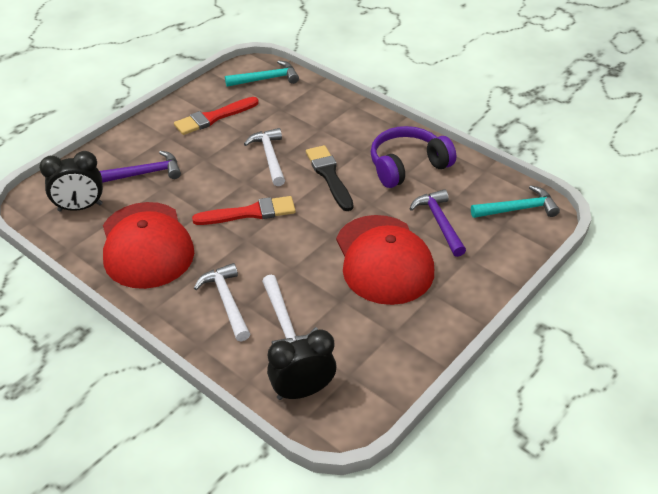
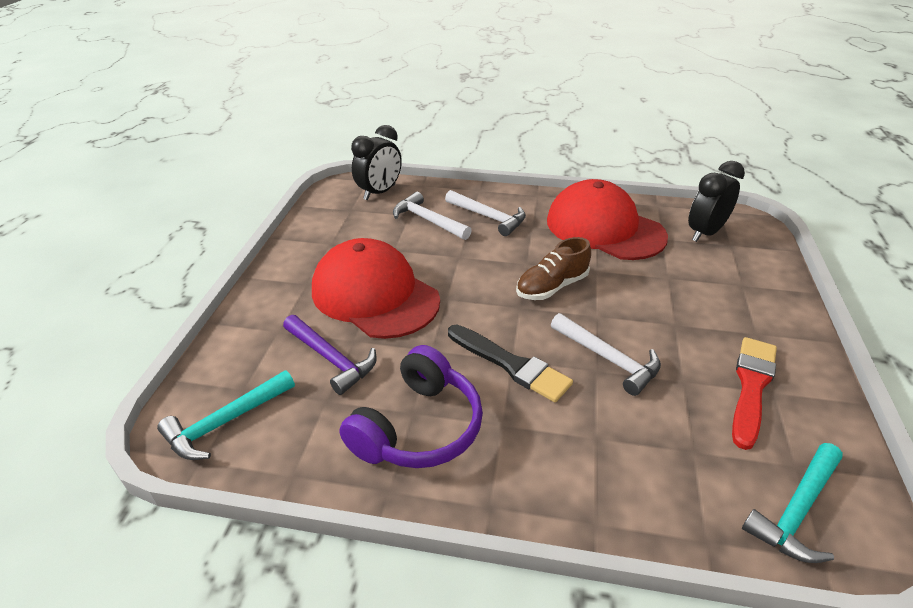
camera: 150 degrees right, 5 degrees down
purple hammer [100,151,181,183] -> none
red brush [192,196,296,225] -> brown shoe [516,237,591,300]

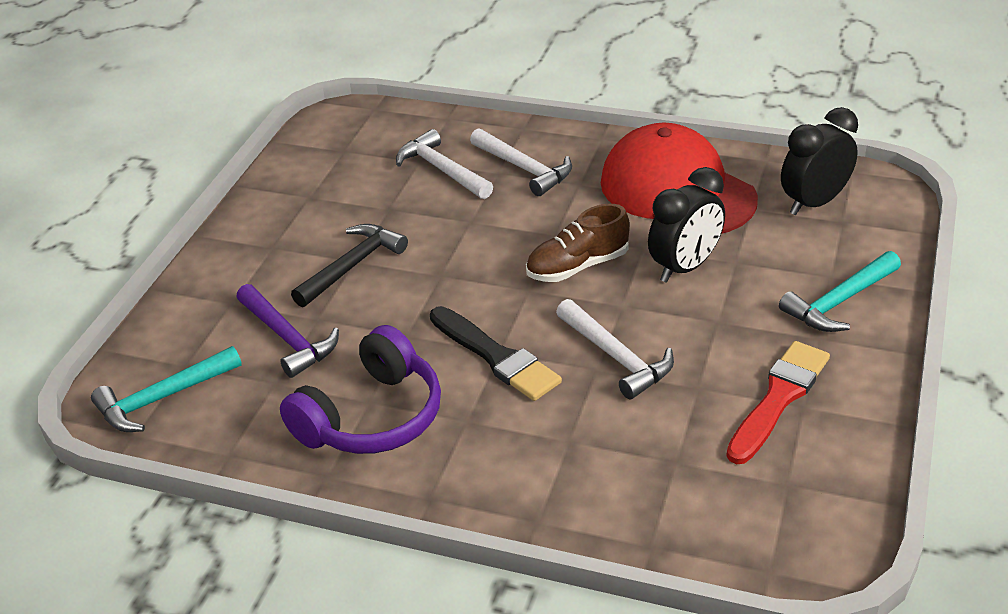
camera: 10 degrees right, 0 degrees up
red cap [312,238,440,339] -> black hammer [291,224,408,307]
black clock [351,125,402,200] -> black clock moved to [648,167,725,282]
turquoise hammer [742,443,843,563] -> turquoise hammer moved to [779,251,901,332]

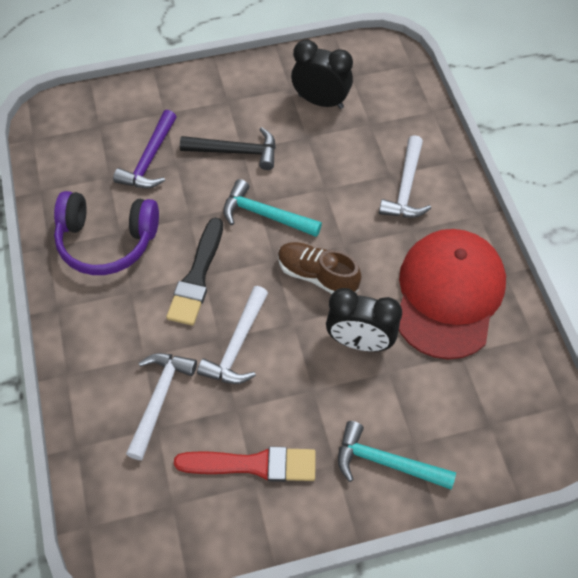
camera: 55 degrees right, 20 degrees up
turquoise hammer [91,346,242,432] -> turquoise hammer moved to [223,179,322,237]
white hammer [396,129,493,199] -> white hammer moved to [126,353,197,460]
black clock [781,107,858,215] -> black clock moved to [291,40,353,109]

